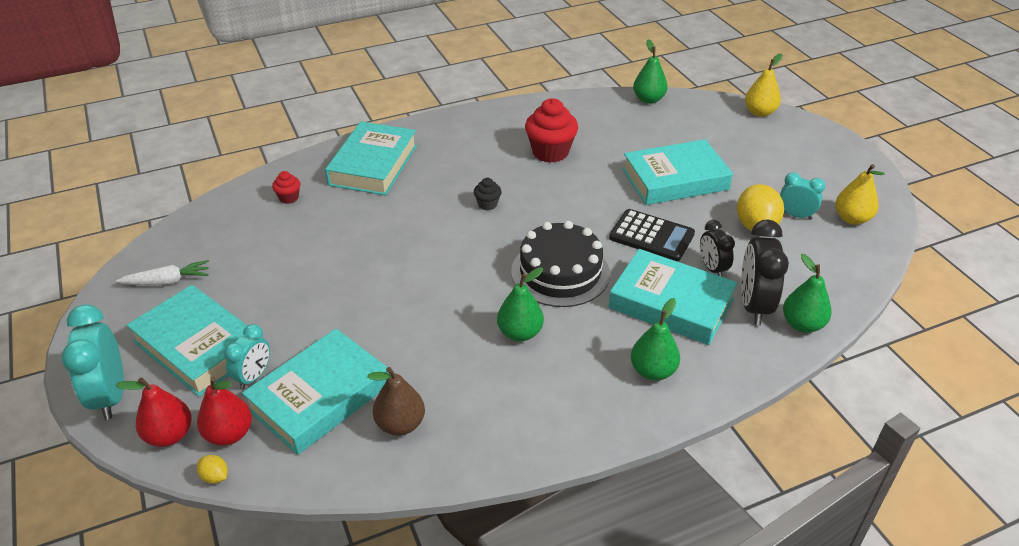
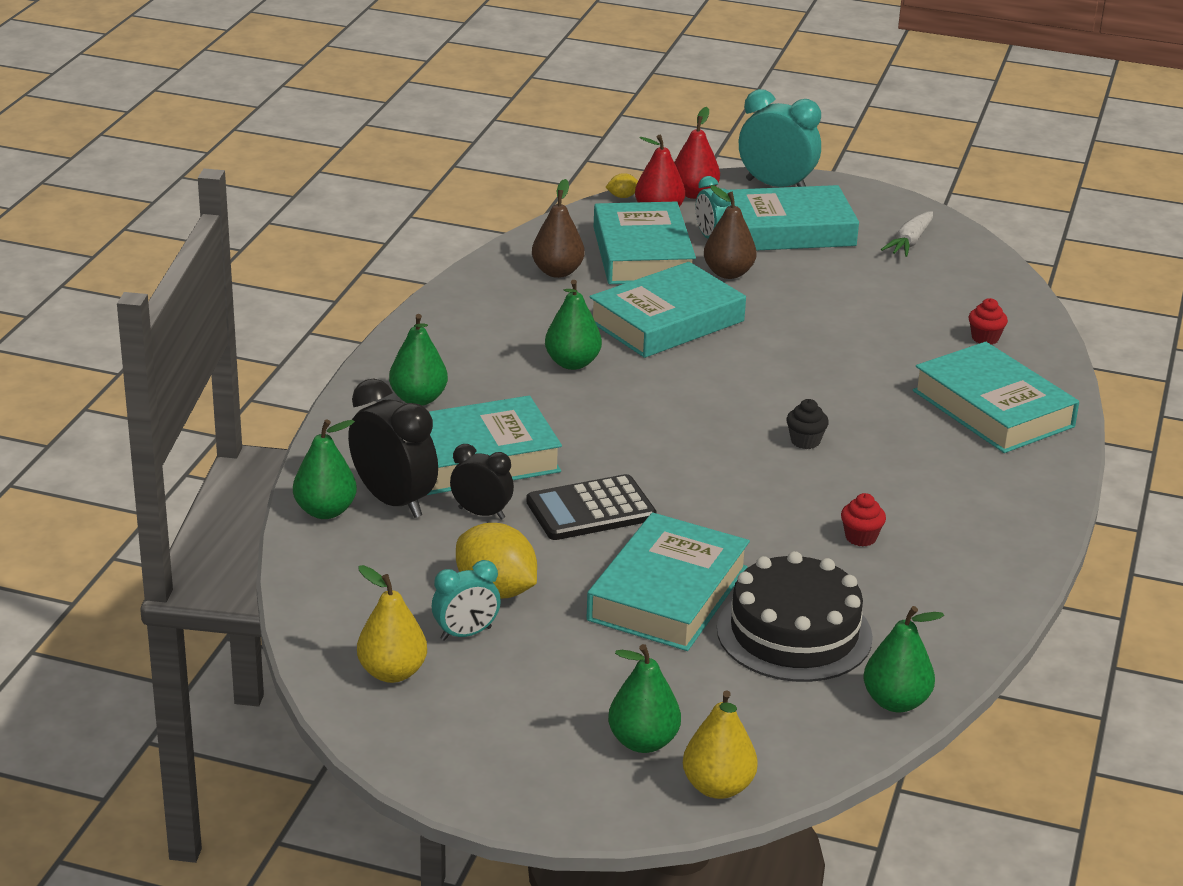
camera: 130 degrees right, 10 degrees down
black cake [511,221,610,307] -> black cake moved to [717,551,873,682]
red cupcake [525,98,578,163] -> red cupcake [841,493,886,547], size x0.49
none -> turquoise book [589,262,746,358]
none -> green pear [608,644,681,753]
none -> brown pear [704,185,757,279]

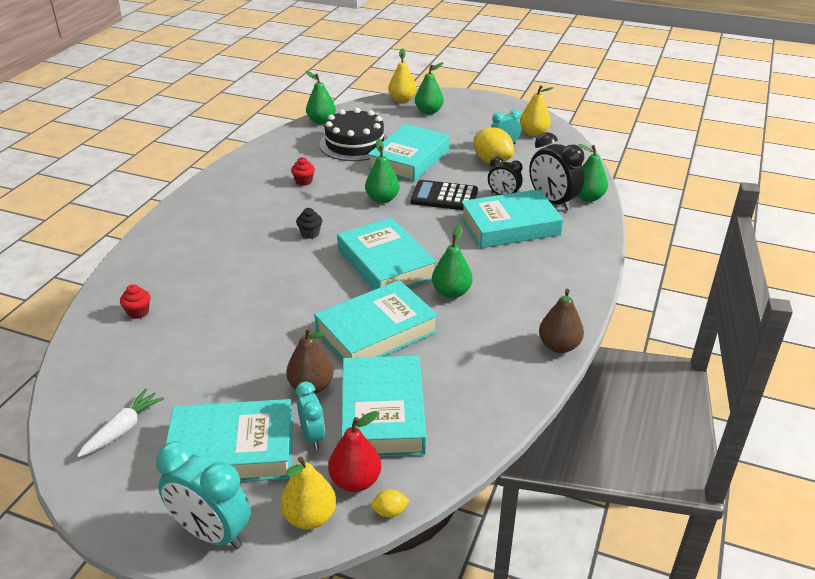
camera: 175 degrees left, 5 degrees up
green pear [389,314,448,406] -> green pear moved to [365,138,400,203]
black calculator [526,474,657,540] -> black calculator turned 150 degrees counterclockwise [410,180,478,210]
brown pear [532,179,585,278] -> brown pear moved to [539,289,584,353]
red pear [674,107,720,199] -> yellow pear [280,457,336,530]
turquoise book [913,342,1079,453] -> turquoise book moved to [337,218,437,290]

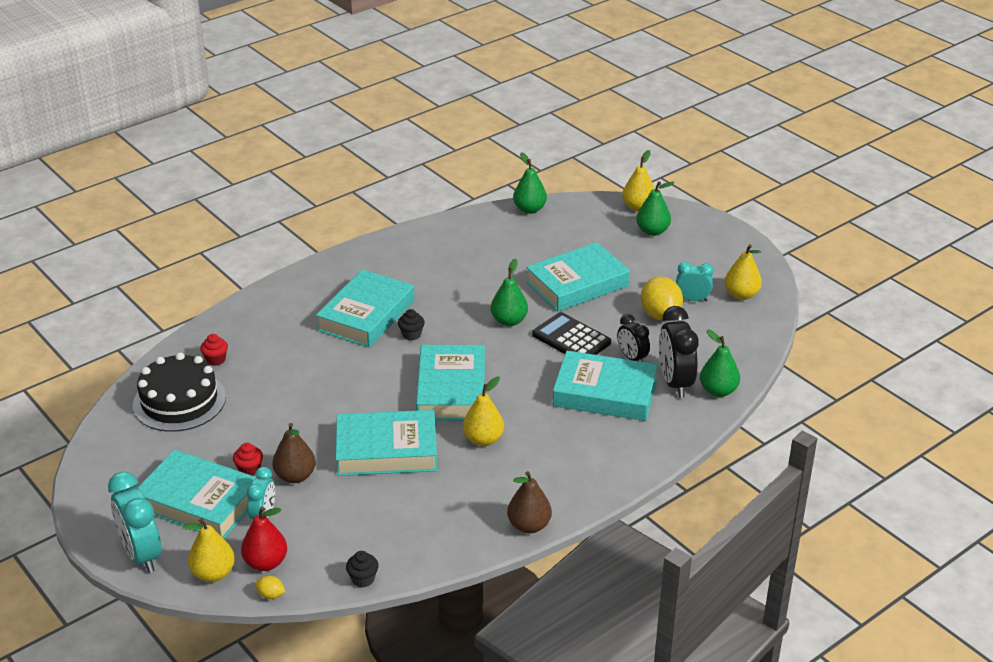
camera: 30 degrees right, 0 degrees up
white carrot [77,389,164,457] -> none
red cupcake [291,157,315,186] -> red cupcake moved to [233,443,263,476]
black cake [319,108,388,161] -> black cake moved to [133,353,226,432]
turquoise book [341,356,426,457] -> turquoise book moved to [316,269,414,348]
green pear [432,225,473,298] -> yellow pear [463,376,504,446]
none -> black cupcake [346,551,379,587]

